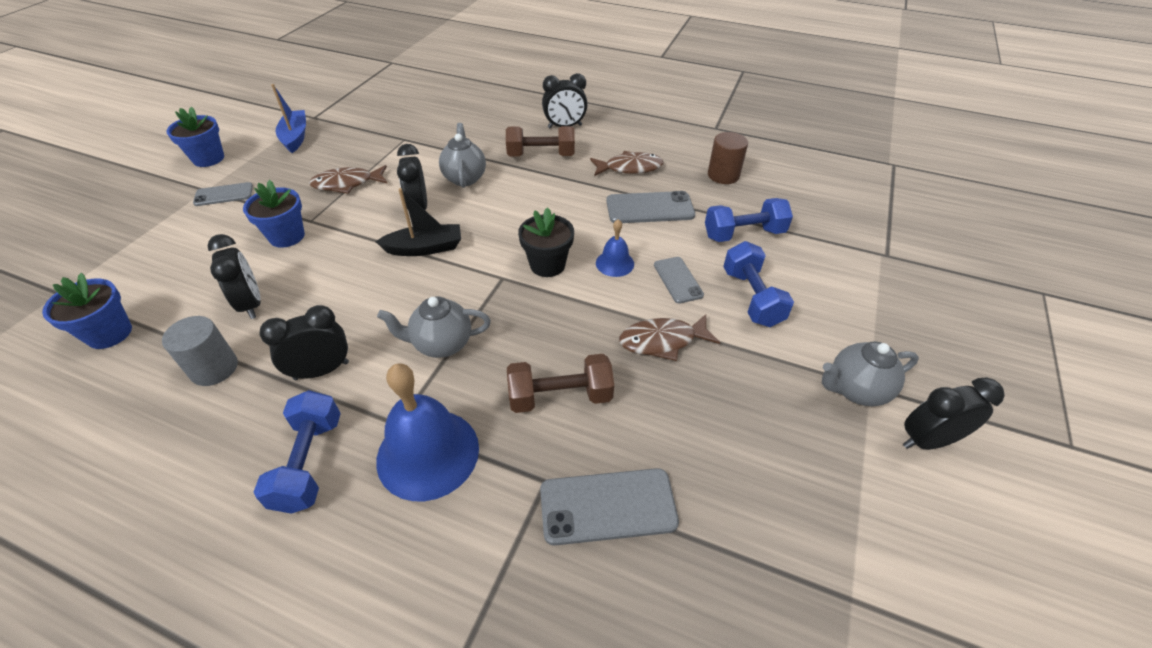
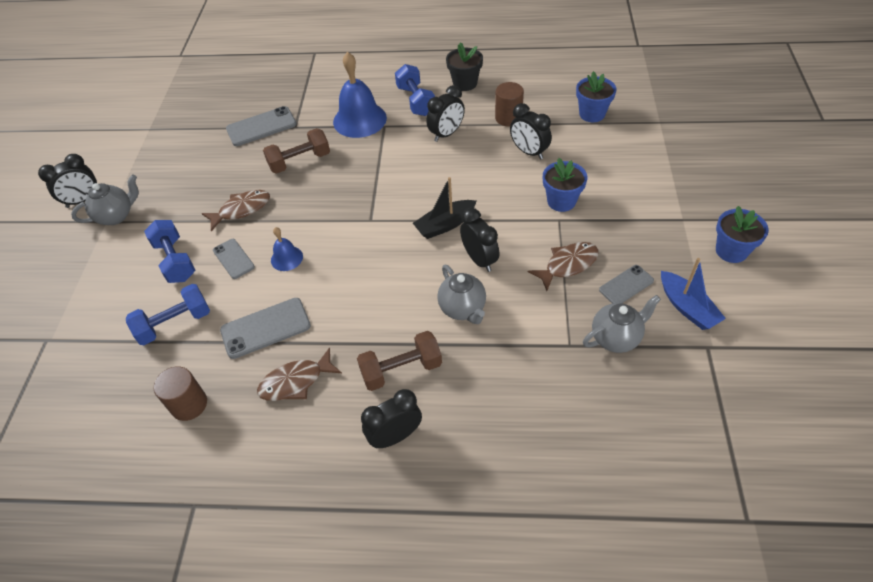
camera: 165 degrees right, 5 degrees up
grey cylinder [162,316,238,386] -> brown cylinder [495,82,524,126]
grey phone [193,182,253,206] -> grey phone moved to [599,265,654,304]
grey teapot [377,296,491,358] -> grey teapot moved to [583,295,661,353]
black flower pot [518,207,574,277] -> black flower pot moved to [446,42,483,91]

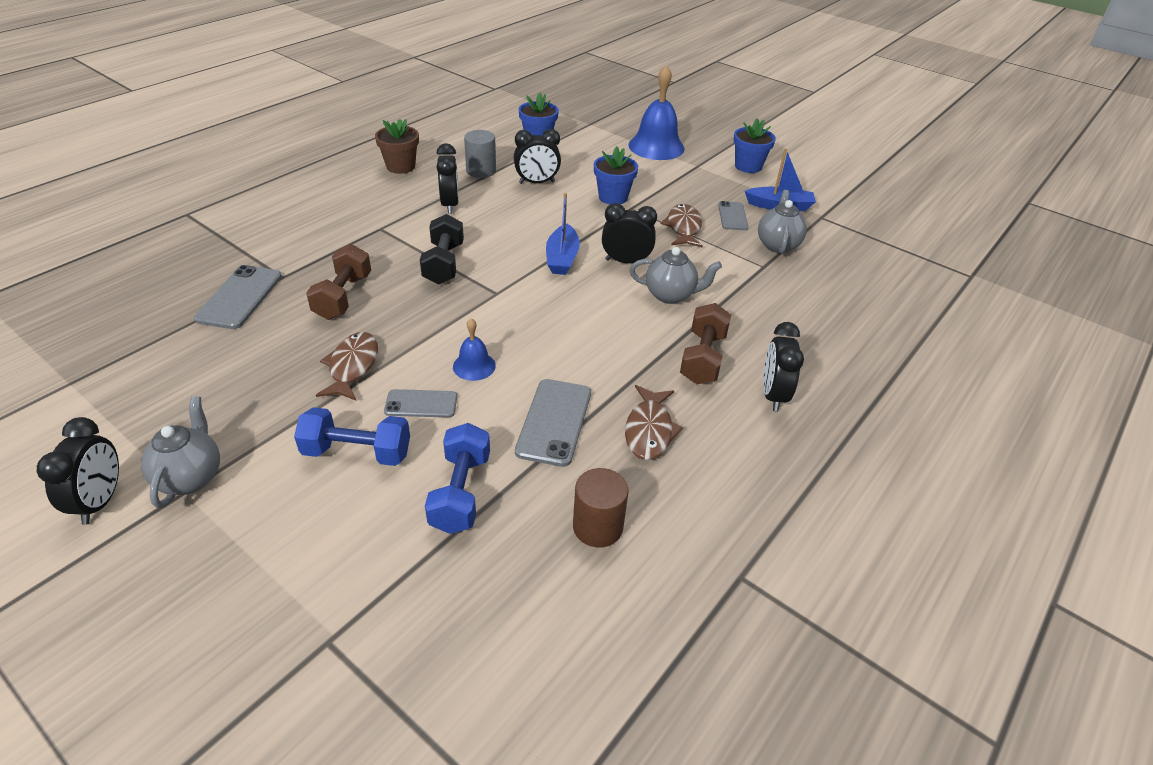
camera: 60 degrees left, 10 degrees down
blue bell [333,52,387,138] -> blue bell moved to [629,65,685,160]
blue dumbbell [395,64,435,116] -> none
black boat [413,177,477,239] -> blue boat [546,193,580,275]
black flower pot [446,42,483,91] -> brown flower pot [375,119,419,174]
brown cylinder [495,82,524,126] -> grey cylinder [464,130,496,178]
none -> black dumbbell [420,214,464,284]

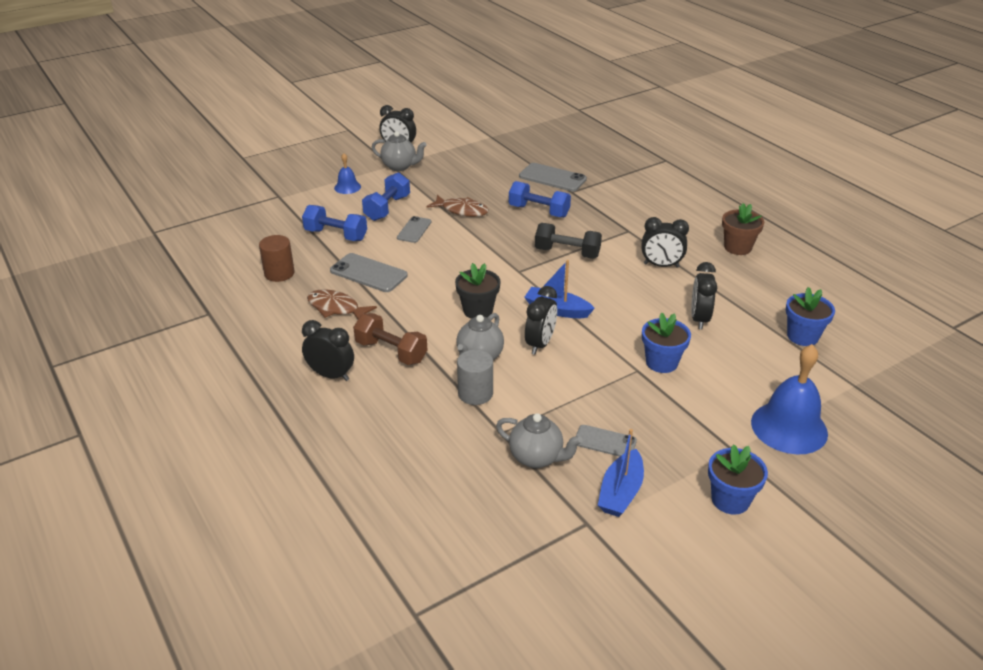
camera: 110 degrees right, 5 degrees down
brown dumbbell [306,244,371,320] -> blue dumbbell [509,181,571,218]
blue bell [453,318,496,381] -> blue bell moved to [334,153,361,194]
grey cylinder [464,130,496,178] -> grey cylinder moved to [457,349,493,405]
brown fish [661,204,703,248] -> none
none -> black flower pot [455,263,501,319]

